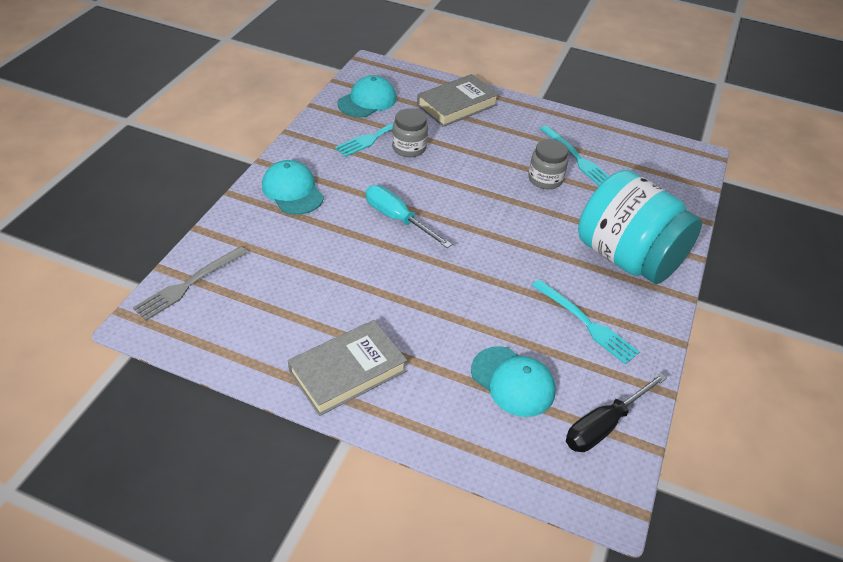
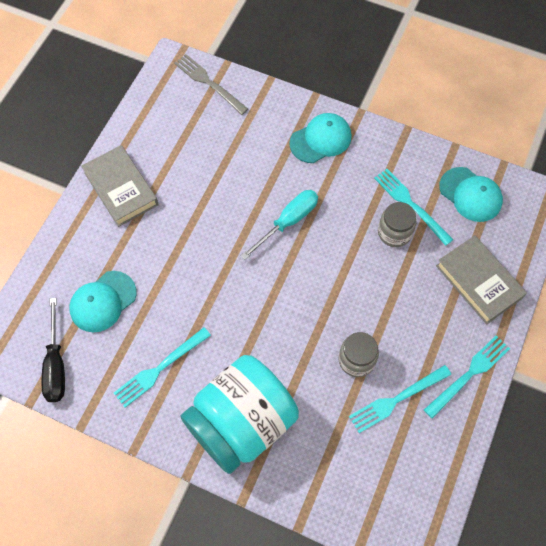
camera: 95 degrees right, 20 degrees up
black screwdriver [566,373,667,452] -> black screwdriver turned 150 degrees counterclockwise [42,298,65,402]
none -> turquoise fork [424,336,510,418]

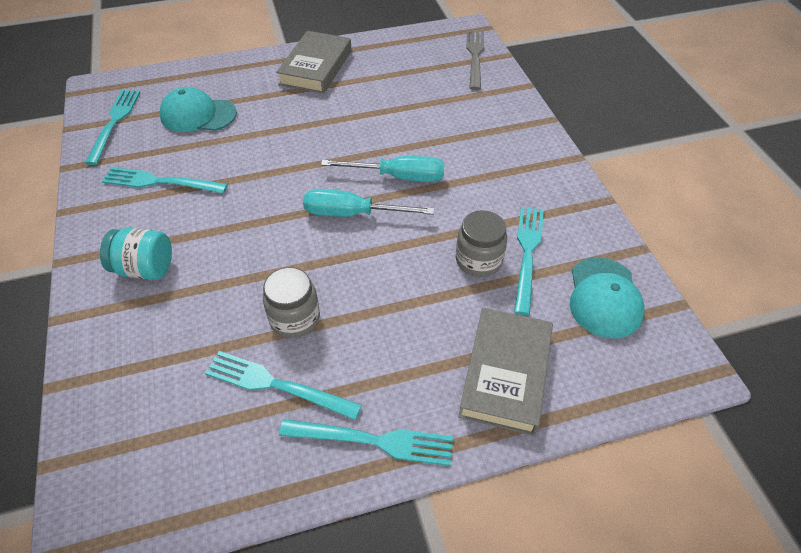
camera: 50 degrees right, 15 degrees down
black screwdriver [42,298,65,402] -> turquoise fork [85,90,141,165]
turquoise jar [180,355,299,474] -> turquoise jar [100,228,172,280], size x0.47
turquoise cap [289,113,352,163] -> none
none -> turquoise screwdriver [303,189,434,217]

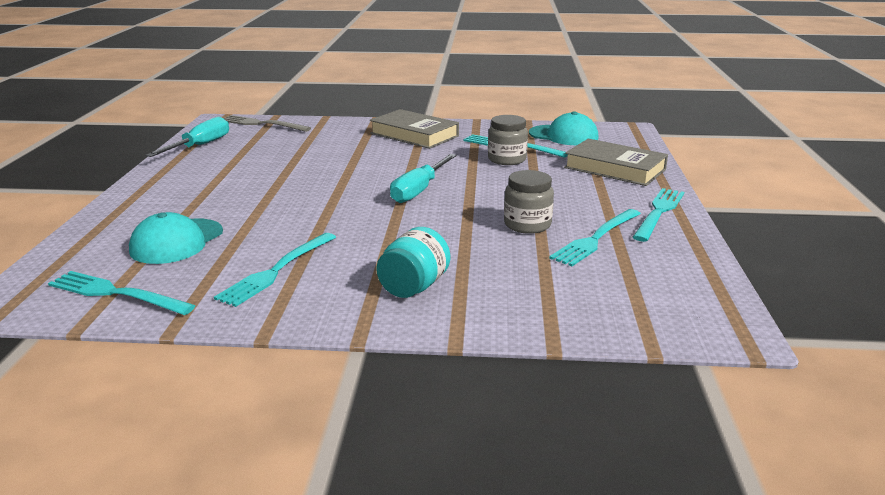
camera: 70 degrees left, 25 degrees down
grey book [276,31,352,94] -> grey book moved to [370,109,459,149]
turquoise screwdriver [321,156,444,182] -> turquoise screwdriver moved to [146,117,229,157]

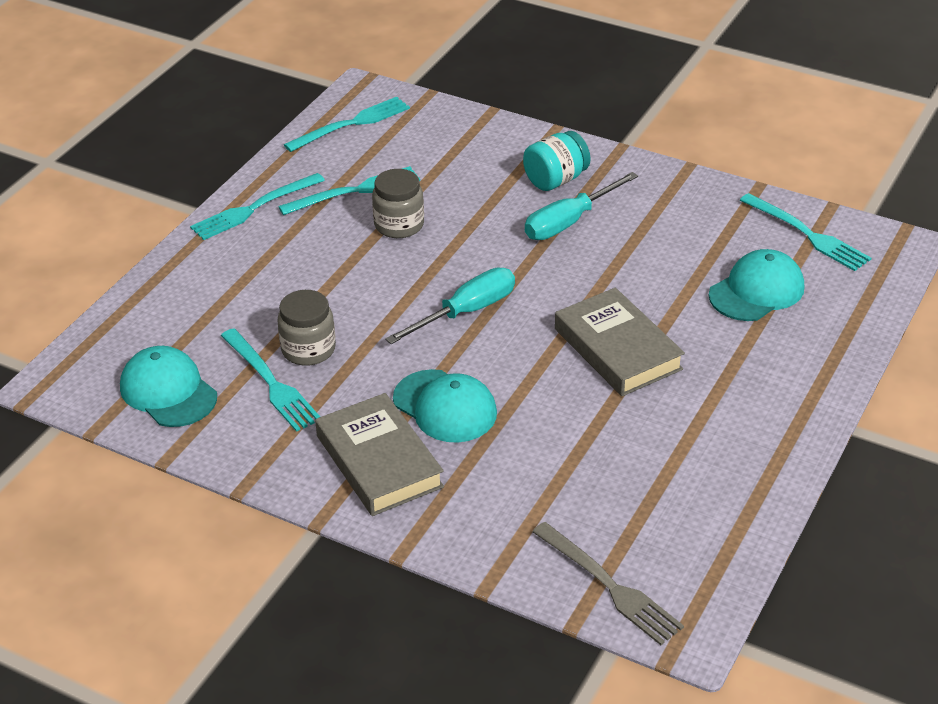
camera: 155 degrees left, 15 degrees up
turquoise screwdriver [146,117,229,157] -> turquoise screwdriver moved to [525,172,638,240]
turquoise fork [214,233,336,307] -> turquoise fork moved to [284,97,410,152]
grey book [564,139,668,186] -> grey book moved to [555,288,685,396]
none -> turquoise cap [393,369,497,443]

